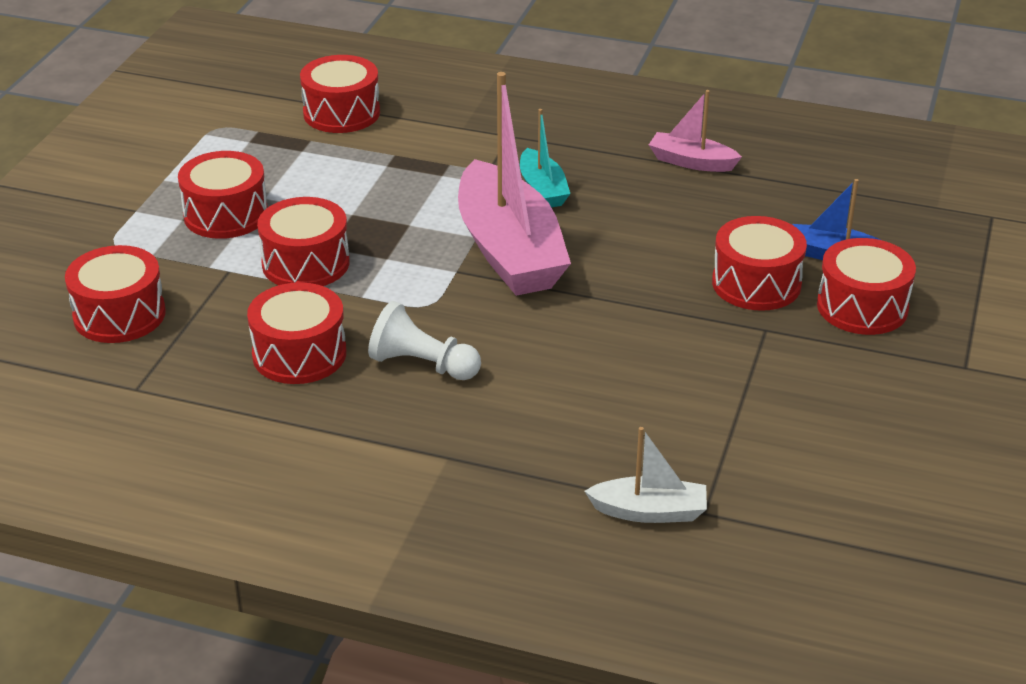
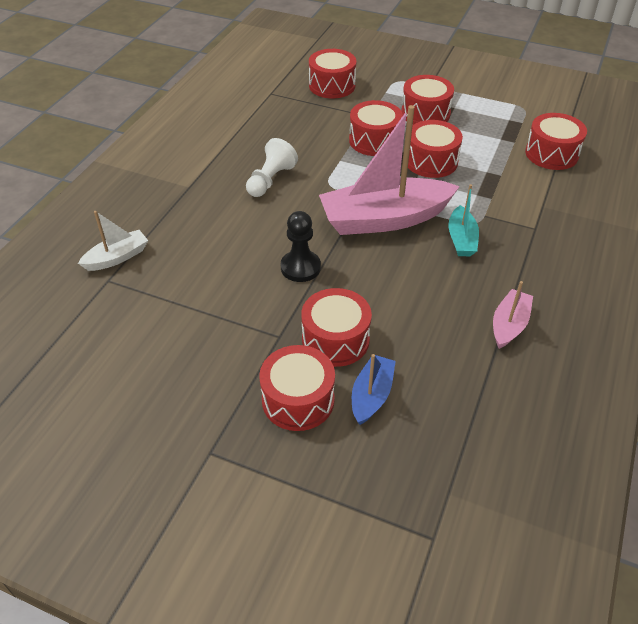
camera: 95 degrees right, 10 degrees up
red drum [247,282,346,384] -> red drum moved to [408,120,463,178]
turquoise boat [520,109,570,208] -> turquoise boat turned 75 degrees counterclockwise [448,184,479,256]
white boat [584,427,707,523] -> white boat turned 135 degrees counterclockwise [78,211,148,271]
none -> black pawn [281,211,321,282]

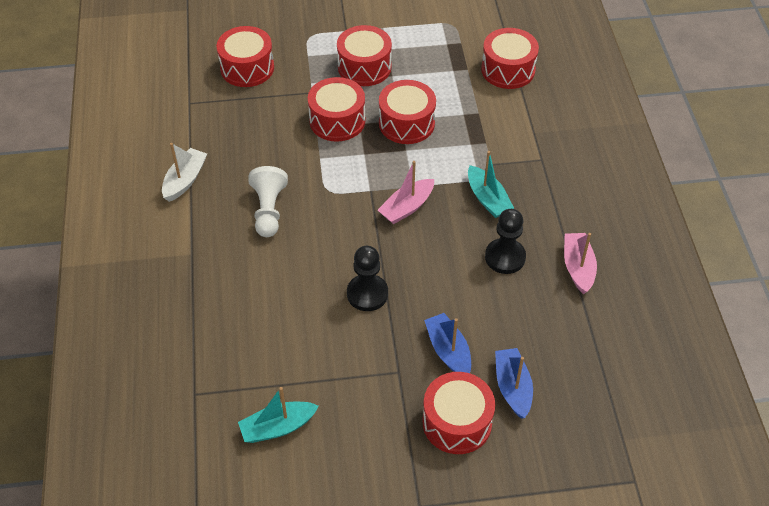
camera: 30 degrees left, 5 degrees up
white boat [78,211,148,271] -> white boat moved to [162,143,207,202]
red drum [301,288,372,367] -> blue boat [424,313,471,373]
pink boat [319,105,460,235] -> pink boat [378,161,434,224], size x0.48
none -> turquoise boat [238,387,319,443]
none -> black pawn [485,209,526,274]

